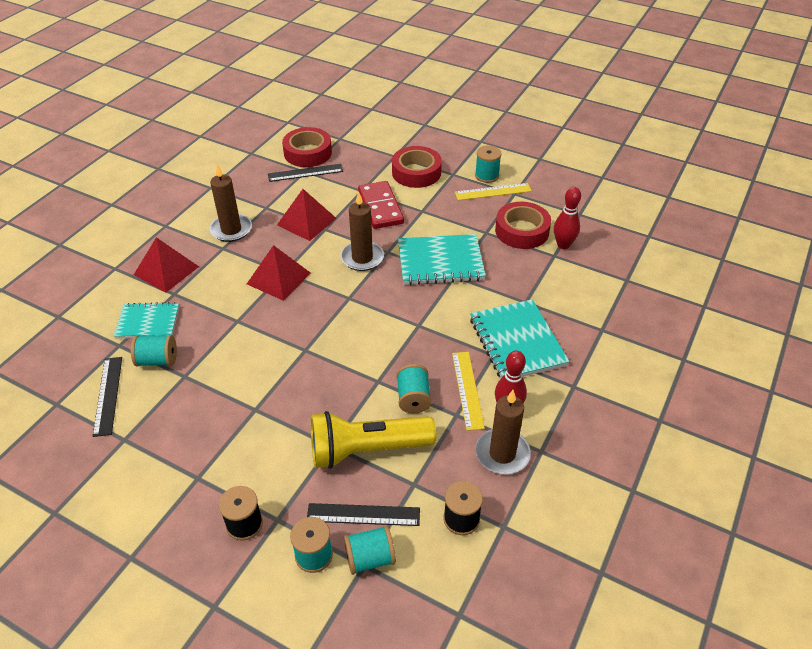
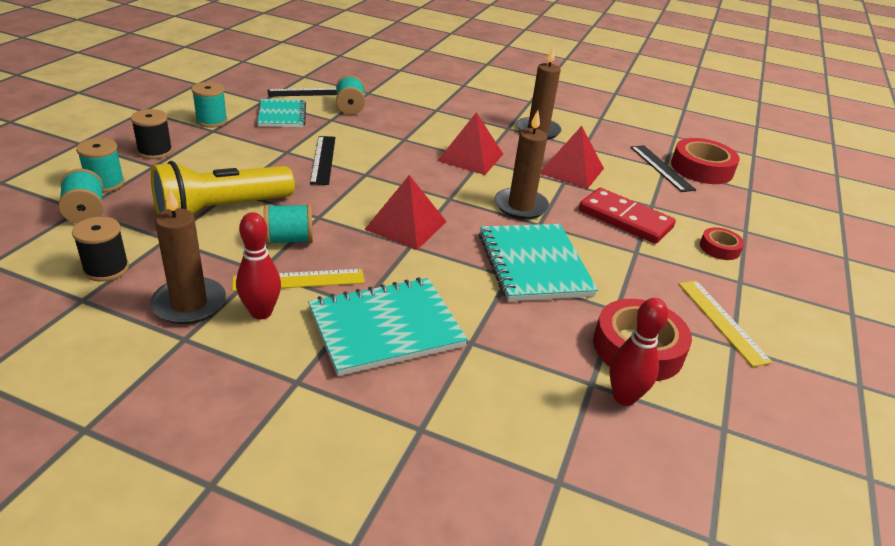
camera: 80 degrees right, 10 degrees down
turquoise notebook [114,302,179,339] -> turquoise notebook moved to [257,99,306,127]
red pyramid [134,237,199,293] -> red pyramid moved to [364,175,447,250]
black ruler [307,503,420,526] -> black ruler moved to [310,136,336,185]
yellow flashlight [311,411,436,469] -> yellow flashlight turned 105 degrees counterclockwise [151,161,295,215]
red domino [358,181,404,229] -> red domino turned 60 degrees clockwise [579,188,676,244]
red tape [392,146,442,188] -> red tape [700,227,744,260], size x0.54
turquoise spool [475,145,502,183] -> turquoise spool moved to [191,82,228,128]

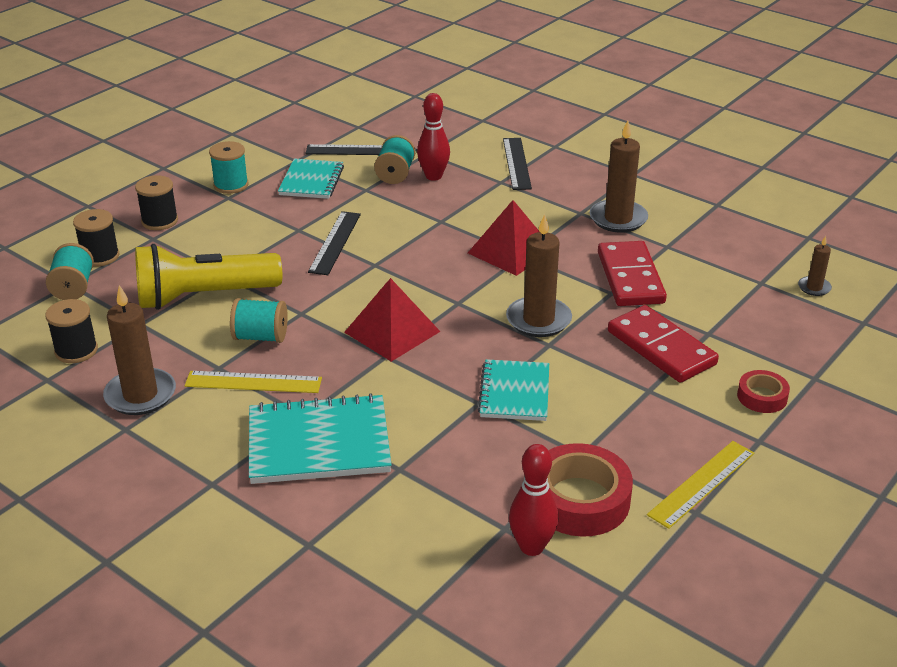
camera: 20 degrees right, 0 degrees up
turquoise spool [76,138,125,193] -> black spool [73,209,120,267]
red bowling pin [236,212,281,319] -> red bowling pin moved to [417,93,450,181]
turquoise notebook [479,224,598,302] -> turquoise notebook [478,359,549,421], size x0.65
red pyramid [541,126,604,189] -> red domino [598,241,667,306]
black ruler [631,145,696,192] -> black ruler moved to [503,138,532,190]
red tape [671,138,740,184] -> brown candle [798,236,832,296]
yellow ruler [679,281,773,367] -> yellow ruler turned 45 degrees clockwise [647,441,754,529]

